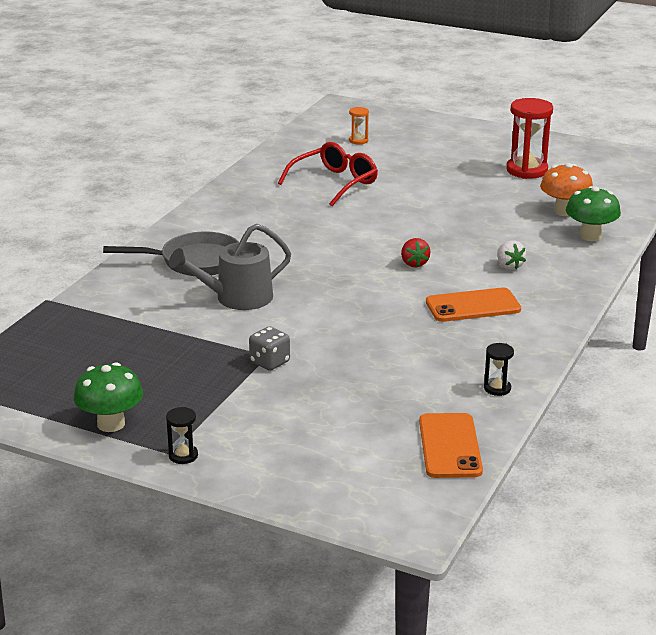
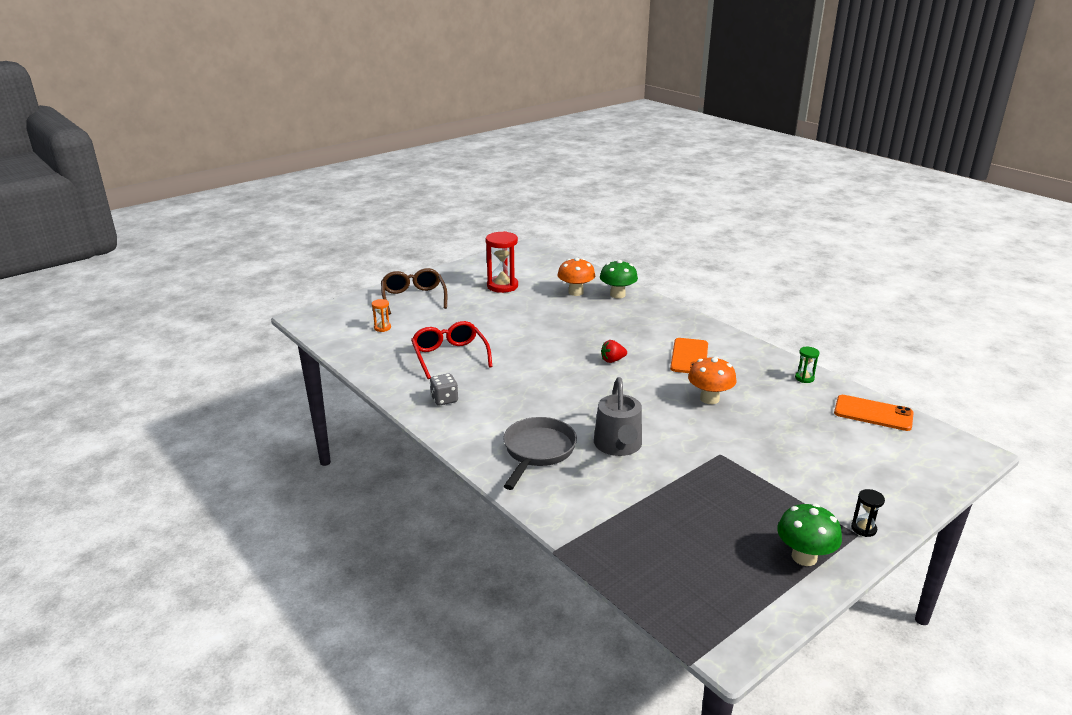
camera: 65 degrees left, 0 degrees up
grey dice [249,326,290,371] -> grey dice moved to [430,374,458,406]
red strawberry [401,238,431,267] -> red strawberry turned 150 degrees clockwise [601,340,627,363]
black hourglass [484,343,514,396] -> green hourglass [795,347,820,383]
white strawberry [497,240,526,270] -> none
none -> brown glasses [381,268,447,315]
none -> orange mushroom [688,356,737,404]

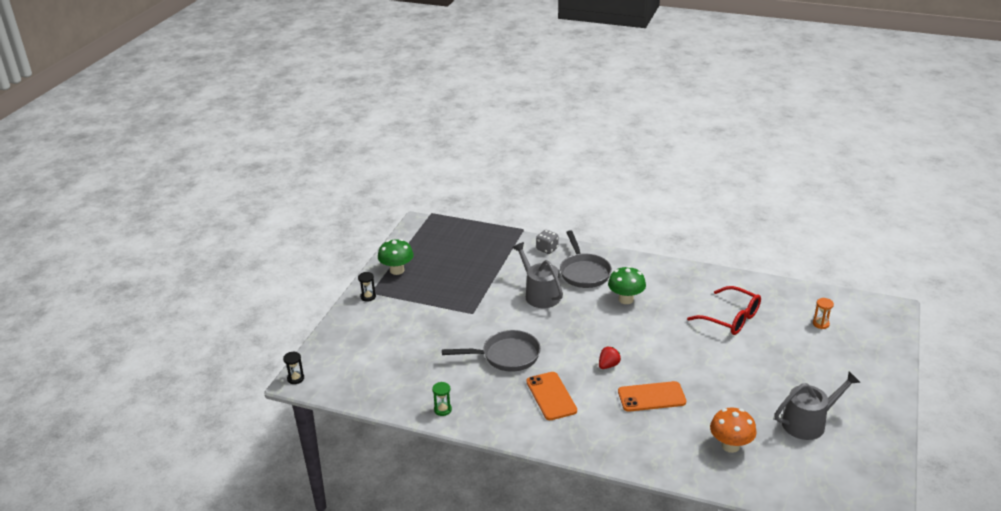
camera: 150 degrees right, 5 degrees up
brown glasses [381,268,447,315] -> none
grey dice [430,374,458,406] -> grey dice moved to [536,230,559,254]
red hourglass [486,231,518,293] -> grey watering can [774,372,861,440]
green mushroom [600,260,638,298] -> green mushroom moved to [608,266,646,304]
orange mushroom [688,356,737,404] -> grey pan [442,330,541,372]
orange phone [834,395,914,431] -> orange phone moved to [618,381,686,412]
none -> black hourglass [283,352,304,384]

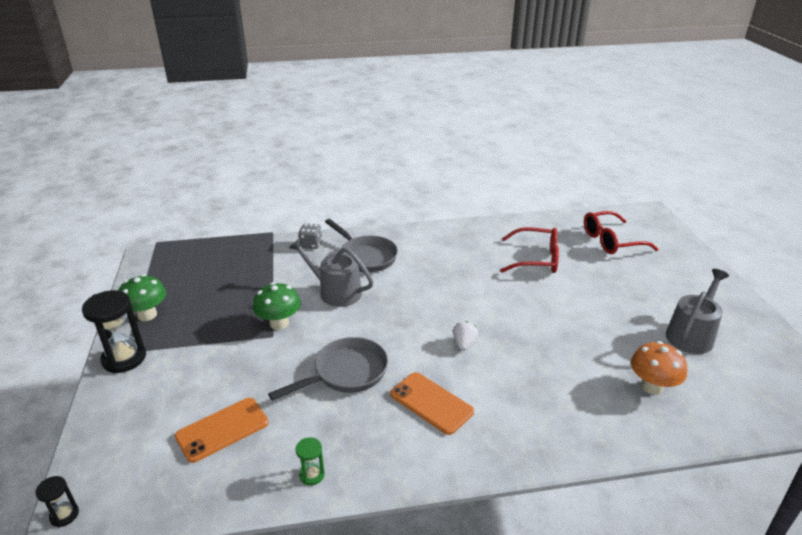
camera: 30 degrees left, 0 degrees up
black hourglass [358,272,376,302] -> black hourglass [82,290,146,373], size x2.03
red strawberry [599,346,621,369] -> white strawberry [453,321,478,351]
green mushroom [608,266,646,304] -> green mushroom moved to [253,282,301,330]
orange phone [618,381,686,412] -> orange phone moved to [175,398,269,463]
orange hourglass [813,298,834,329] -> red glasses [584,211,658,254]

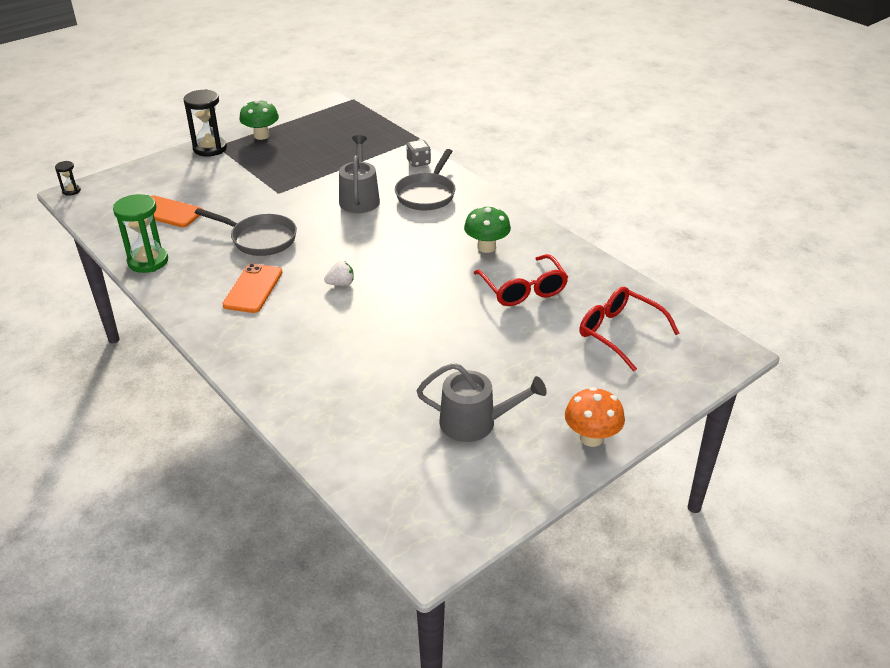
camera: 60 degrees right, 5 degrees up
green mushroom [253,282,301,330] -> green mushroom moved to [464,206,511,253]
green hourglass [296,437,325,486] -> green hourglass [113,194,168,273], size x2.03
orange mushroom [631,341,687,395] -> orange mushroom moved to [565,387,625,447]

